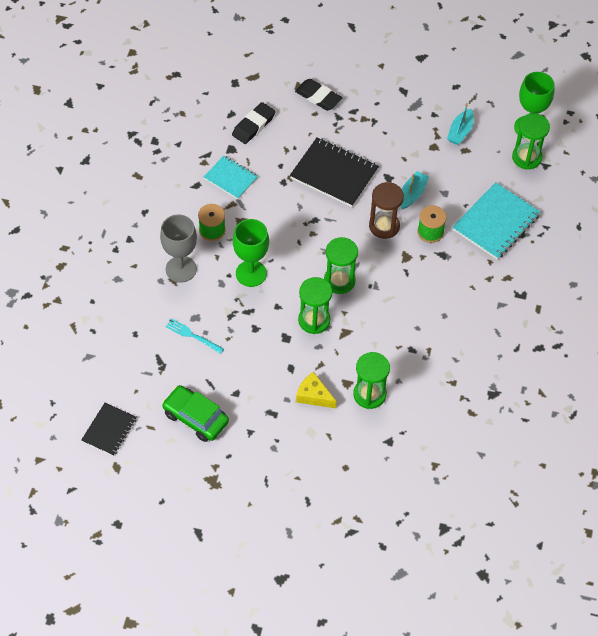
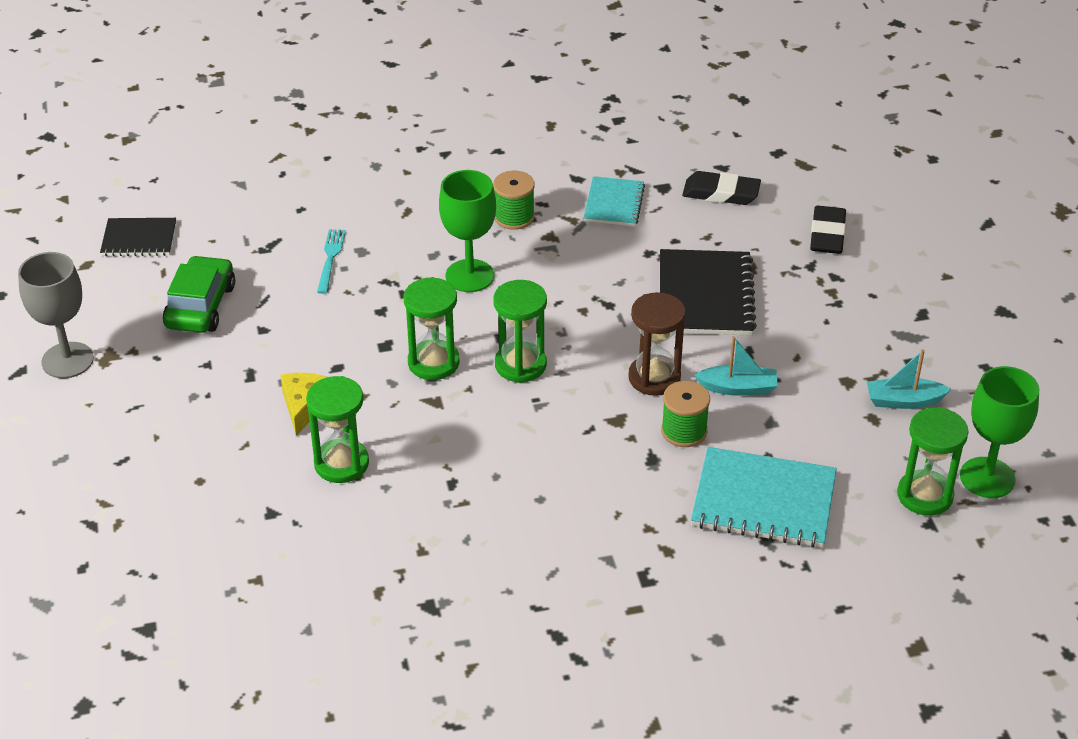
camera: 65 degrees right, 15 degrees down
grey goblet [160,214,197,283] -> grey goblet moved to [18,252,94,378]

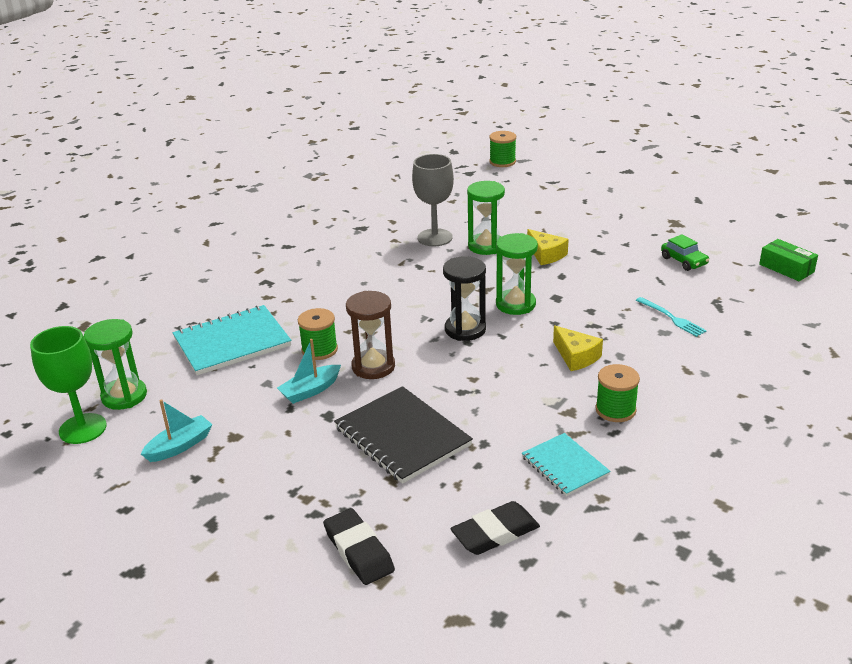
camera: 140 degrees right, 10 degrees down
grey goblet [18,252,94,378] -> grey goblet moved to [412,154,454,247]
black notebook [100,218,176,256] -> green box [759,239,818,281]
green car [163,255,235,333] -> green car [661,234,709,271], size x0.65
green goblet [439,170,496,292] -> yellow cheese [553,325,603,371]
green hourglass [493,280,547,383] -> black hourglass [443,256,486,341]
none -> green spool [489,131,516,167]

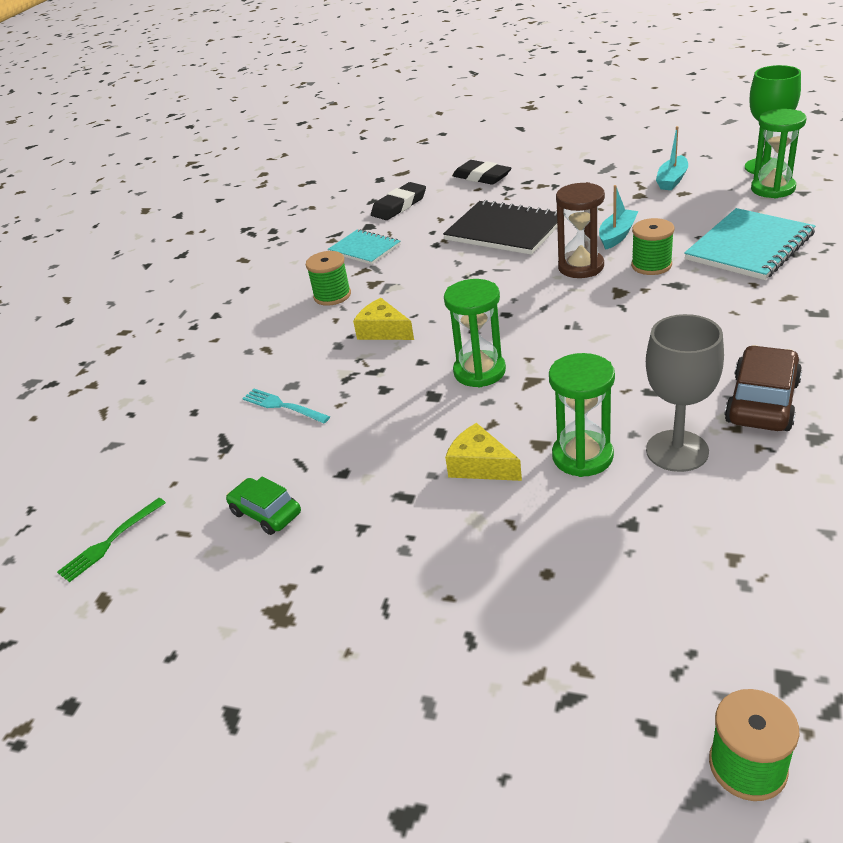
camera: 165 degrees right, 5 degrees up
black hourglass [443,256,486,341] -> none
green box [759,239,818,281] -> green fork [57,498,166,582]
none -> brown car [724,345,802,431]

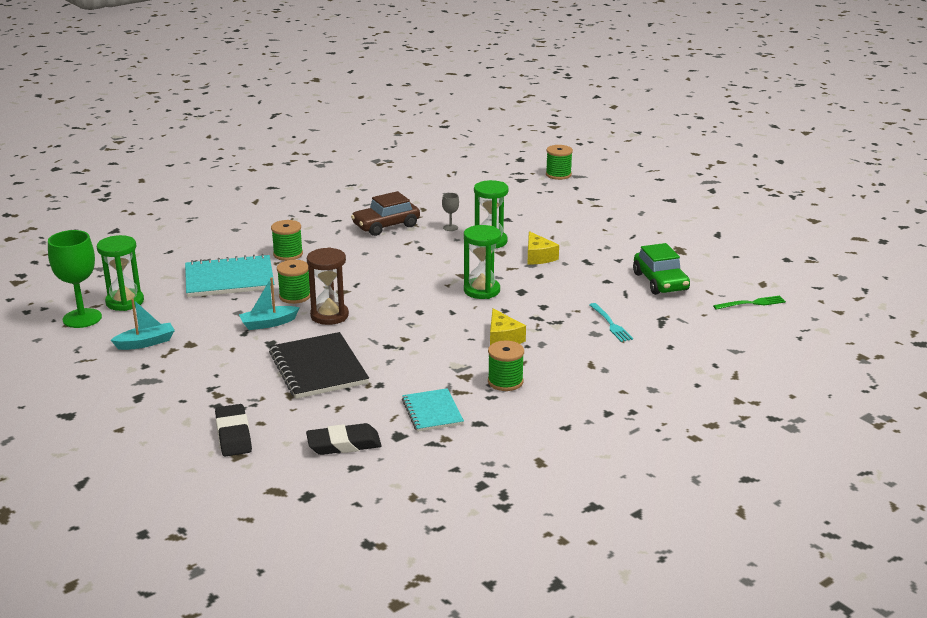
camera: 150 degrees left, 10 degrees down
green car [226,477,301,535] -> green car [633,243,690,295], size x1.54
grey goblet [646,314,724,472] -> grey goblet [442,193,459,231], size x0.46
none -> green spool [271,220,303,261]

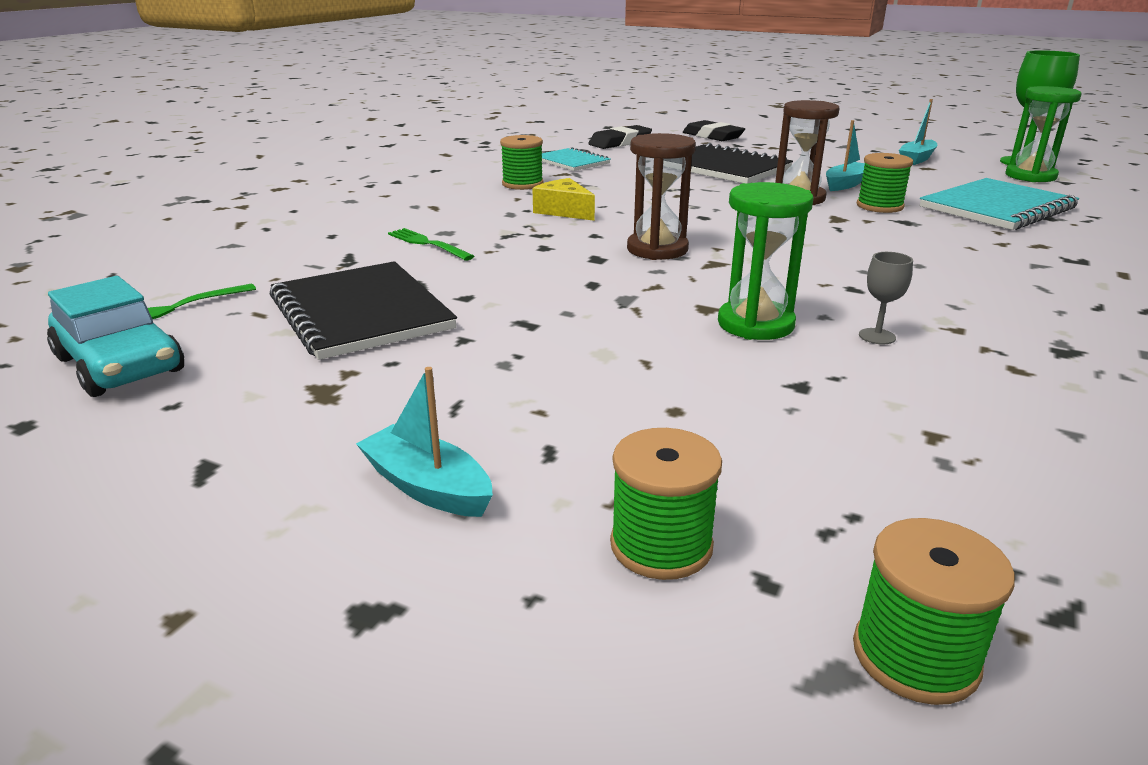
camera: 155 degrees right, 0 degrees up
green spool [271,220,303,261] -> green spool moved to [610,428,722,580]
brown car [351,191,420,236] -> none
green hourglass [464,225,501,299] -> brown hourglass [627,133,696,260]
yellow cheese [527,231,559,264] -> none
turquoise fork [590,303,633,342] -> green fork [388,228,474,260]
green car [633,243,690,295] -> black notebook [270,261,457,360]
none -> turquoise car [47,276,184,397]
none -> turquoise boat [356,367,493,517]

